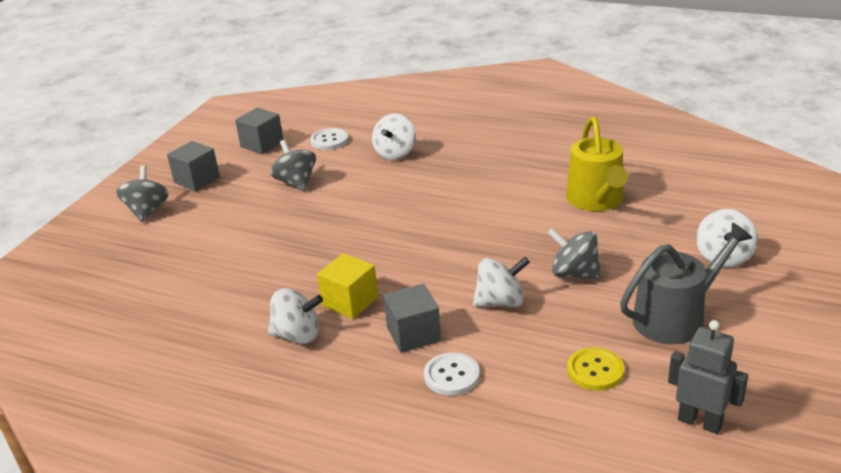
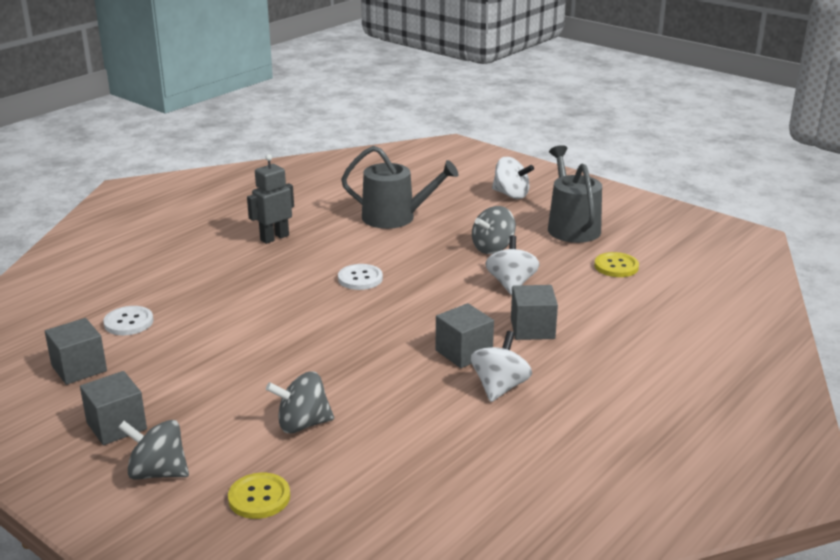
camera: 75 degrees left, 5 degrees down
grey spinning top [270,140,316,191] -> grey spinning top moved to [266,371,334,433]
yellow cube [317,253,378,319] -> grey cube [436,303,494,368]
white spinning top [372,114,416,160] -> none
white button [424,352,480,395] -> white button moved to [338,264,383,290]
yellow watering can [566,116,628,211] -> grey watering can [341,146,459,229]
grey robot [668,320,748,434] -> grey robot moved to [247,154,294,244]
none -> yellow button [228,473,290,519]

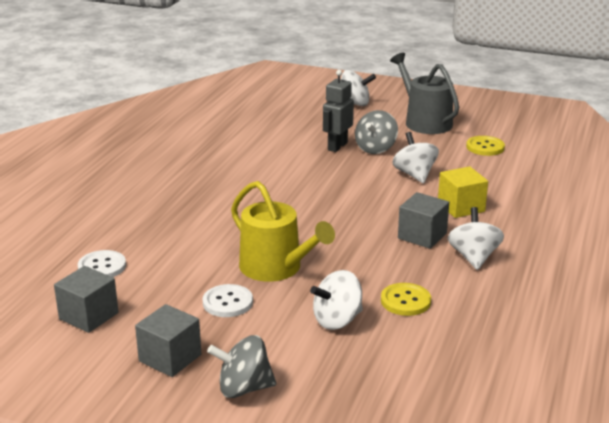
camera: 20 degrees left, 0 degrees up
yellow button [228,473,290,519] -> yellow button moved to [381,283,431,316]
grey robot [247,154,294,244] -> grey robot moved to [323,70,354,152]
grey spinning top [266,371,334,433] -> white spinning top [310,270,363,330]
white button [338,264,383,290] -> white button moved to [202,284,253,317]
grey watering can [341,146,459,229] -> none
grey cube [511,285,558,340] -> yellow cube [438,166,488,218]
none -> yellow watering can [231,181,335,282]

